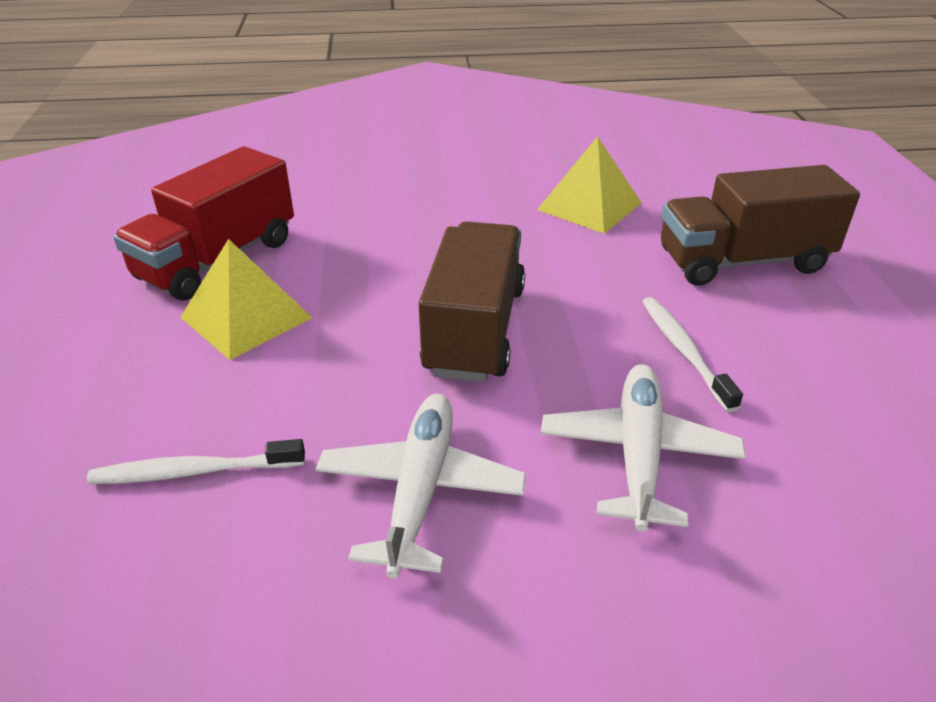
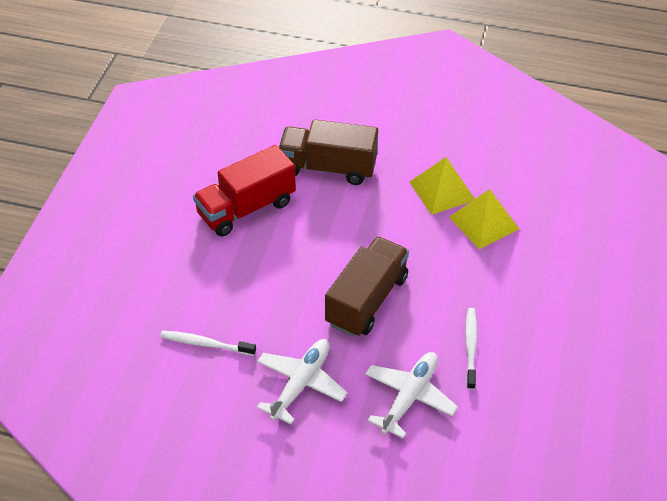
camera: 20 degrees right, 10 degrees up
yellow pyramid [180,239,312,360] -> yellow pyramid moved to [409,157,475,215]
brown truck [661,165,860,286] -> brown truck moved to [279,119,378,185]

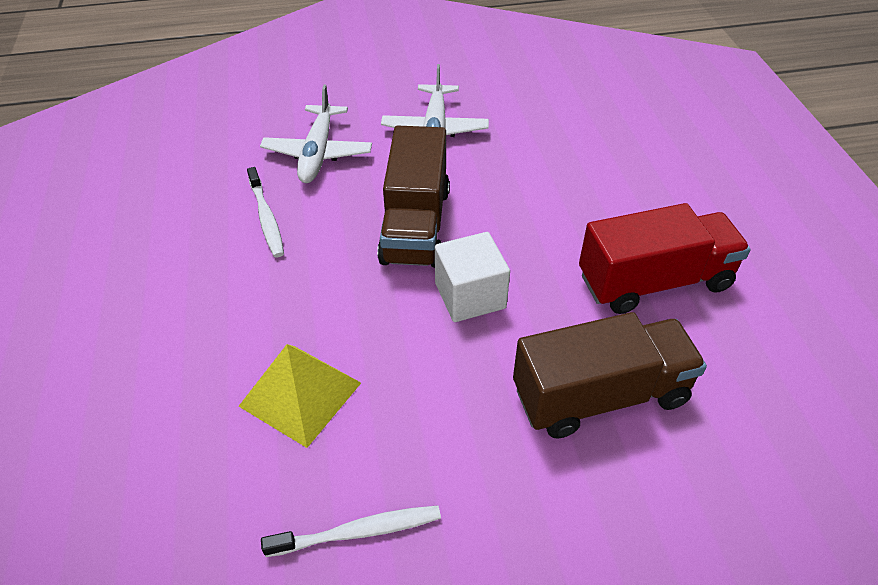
camera: 155 degrees right, 0 degrees up
white toothbrush [160,331,256,356] -> white toothbrush moved to [261,505,441,557]
red truck [193,145,296,237] -> red truck turned 45 degrees clockwise [579,203,751,314]
yellow pyramid [409,157,475,215] -> none
none -> white cube [435,232,510,322]

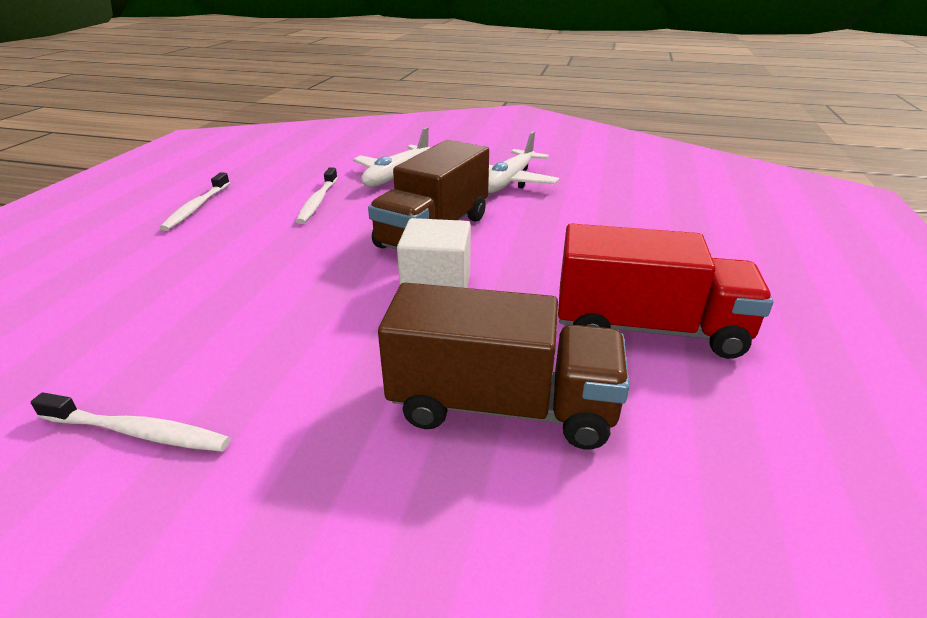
camera: 25 degrees right, 15 degrees down
yellow pyramid [238,344,361,448] -> none
none -> white toothbrush [160,173,230,231]

